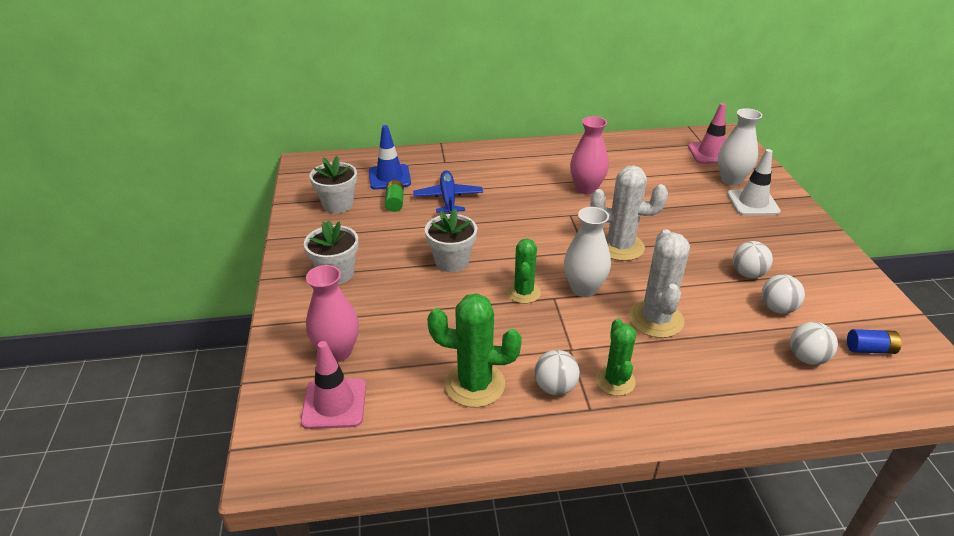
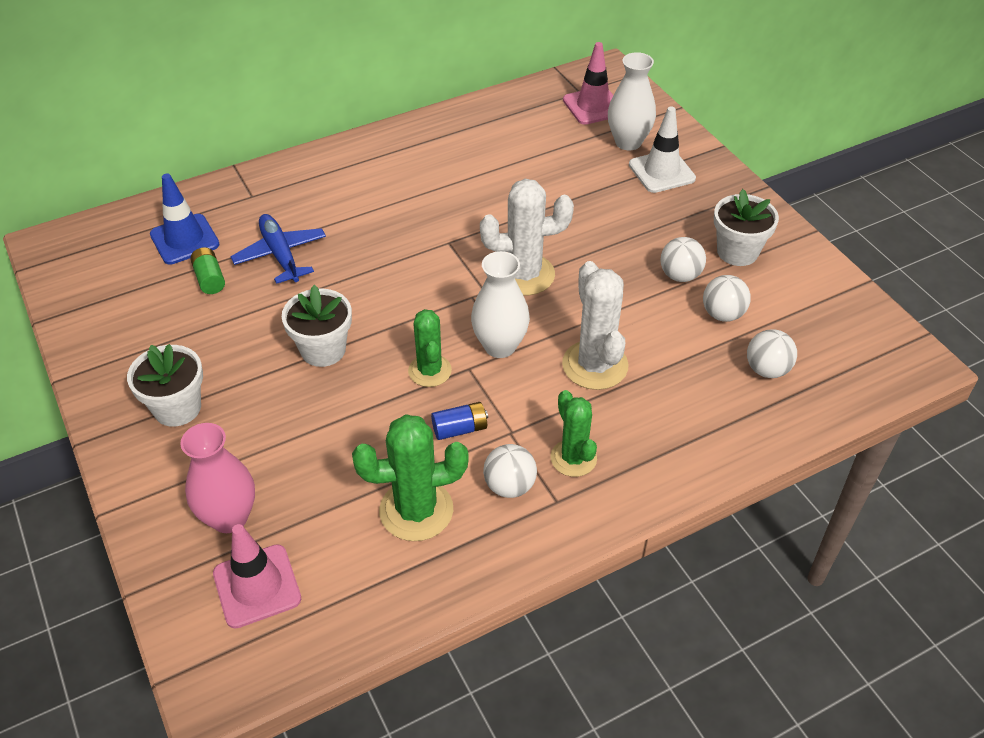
camera: 20 degrees left, 10 degrees up
white flower pot [310,156,357,213] -> white flower pot moved to [714,189,779,266]
pink vase [570,116,609,194] -> none
blue battery [847,329,902,354] -> blue battery moved to [431,402,488,440]

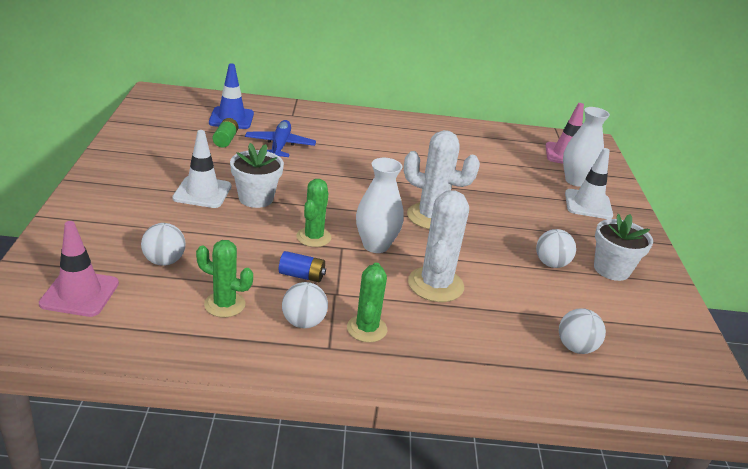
camera: 25 degrees right, 15 degrees down
white flower pot [127,344,203,427] -> none
pink vase [180,423,255,533] -> none
green cactus [352,414,469,541] -> green cactus [196,240,253,317], size x0.65
white ball [703,275,751,322] -> white ball moved to [141,223,186,266]
none -> white traffic cone [173,130,231,208]

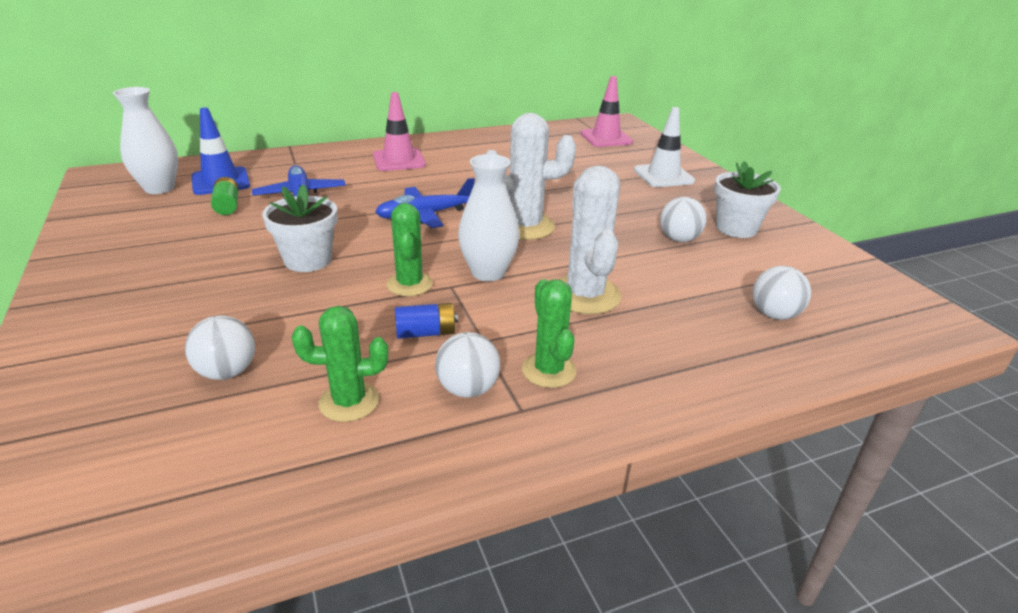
camera: 20 degrees left, 0 degrees up
pink traffic cone [39,221,119,317] -> pink traffic cone moved to [373,92,426,171]
white traffic cone [173,130,231,208] -> none
white vase [563,107,610,187] -> white vase moved to [113,87,178,194]
none -> blue plane [375,178,475,228]

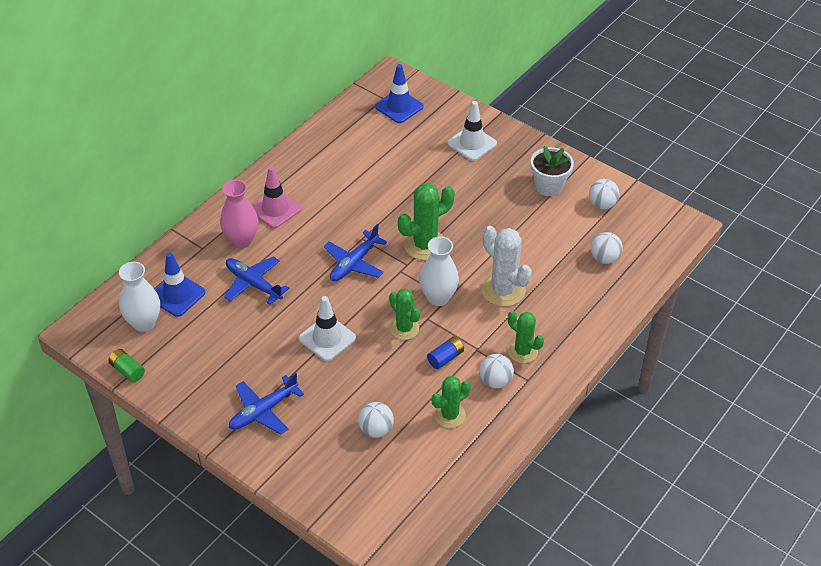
camera: 30 degrees left, 15 degrees up
green battery [211,177,239,215] -> green battery moved to [109,349,145,383]
white flower pot [262,185,338,272] -> white traffic cone [299,296,356,361]
white cactus [486,113,576,240] -> green cactus [398,183,455,260]
pink traffic cone [581,76,633,147] -> blue traffic cone [375,64,424,123]
white ball [660,197,707,242] -> white ball moved to [589,179,620,209]
none -> pink vase [220,180,258,248]
none -> blue plane [229,373,304,435]

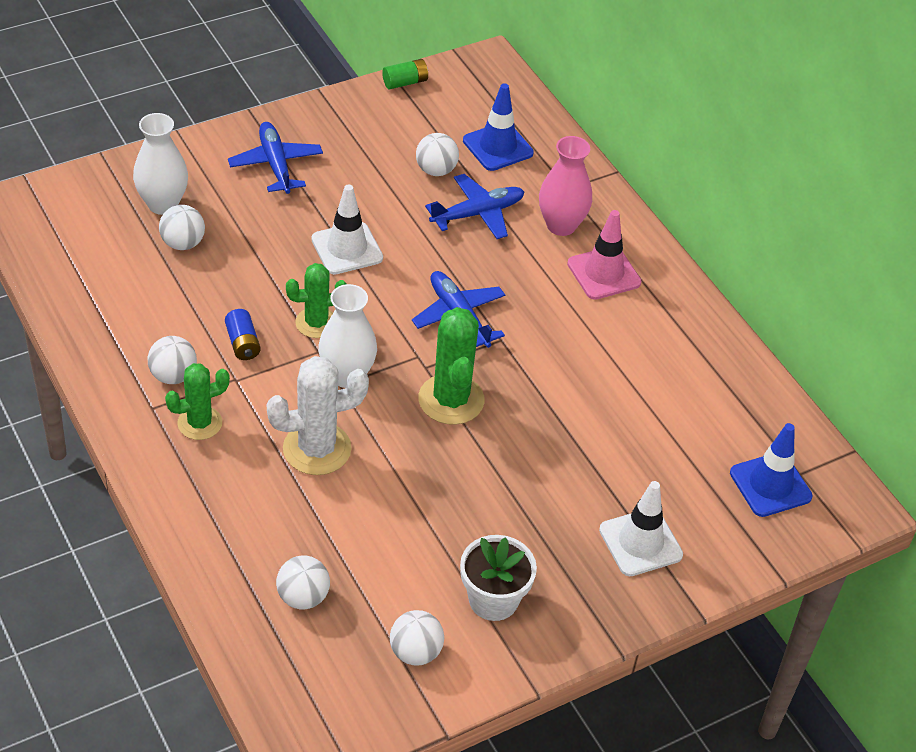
camera: 110 degrees right, 0 degrees up
white vase [119,262,160,332] -> white vase moved to [133,113,188,215]
green cactus [432,376,471,428] -> none
none -> white ball [416,133,459,176]

